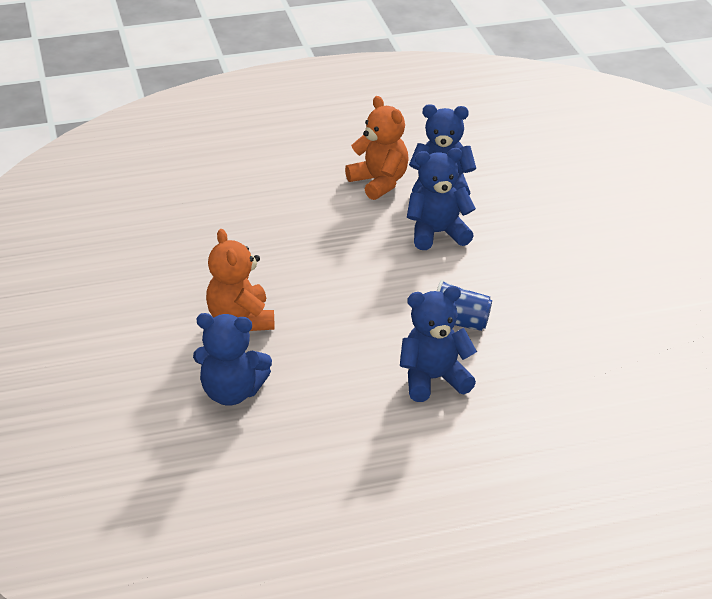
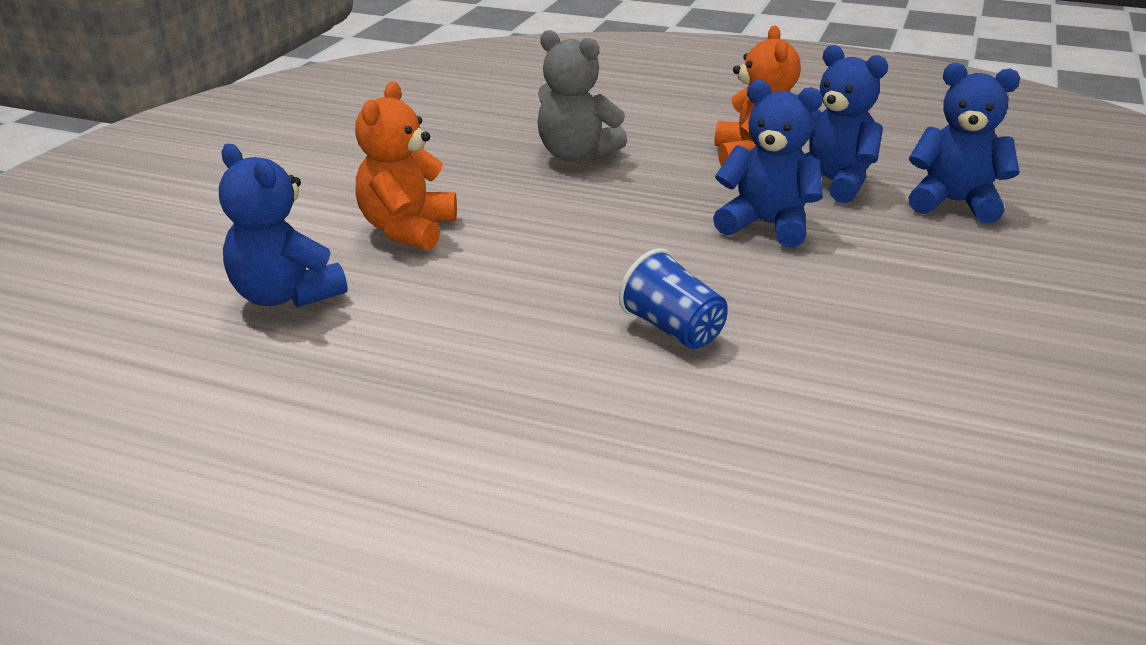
camera: 35 degrees right, 5 degrees down
blue teddy bear [400,286,477,402] -> blue teddy bear moved to [908,63,1020,223]
none -> grey teddy bear [537,30,627,161]

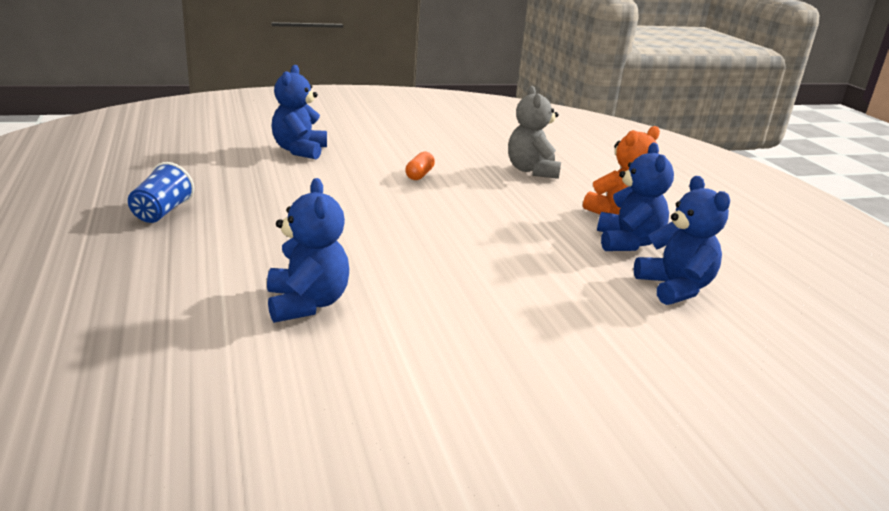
camera: 50 degrees right, 5 degrees down
orange teddy bear [355,81,457,250] -> none
blue cup [619,248,728,349] -> blue cup moved to [128,162,194,223]
blue teddy bear [713,80,823,248] -> blue teddy bear moved to [267,178,349,323]
none -> orange capsule [405,152,435,180]

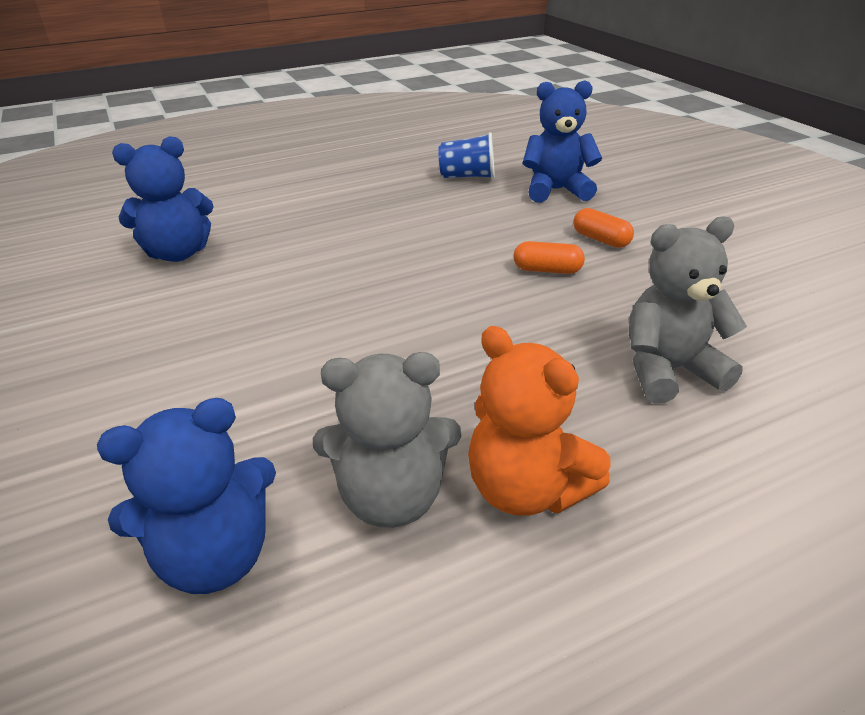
camera: 85 degrees right, 10 degrees up
blue cup [128,162,194,223] -> blue cup moved to [438,132,495,179]
blue teddy bear [597,143,674,251] -> grey teddy bear [313,352,462,528]
none -> orange capsule [573,208,634,248]

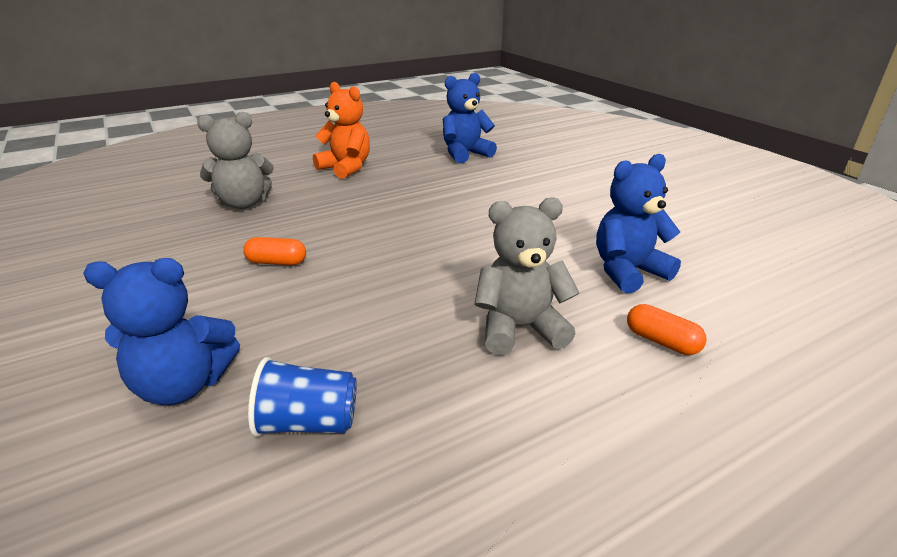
camera: 175 degrees right, 5 degrees down
grey teddy bear [313,352,462,528] -> grey teddy bear moved to [474,197,579,355]
orange capsule [573,208,634,248] -> orange capsule moved to [627,304,707,355]

